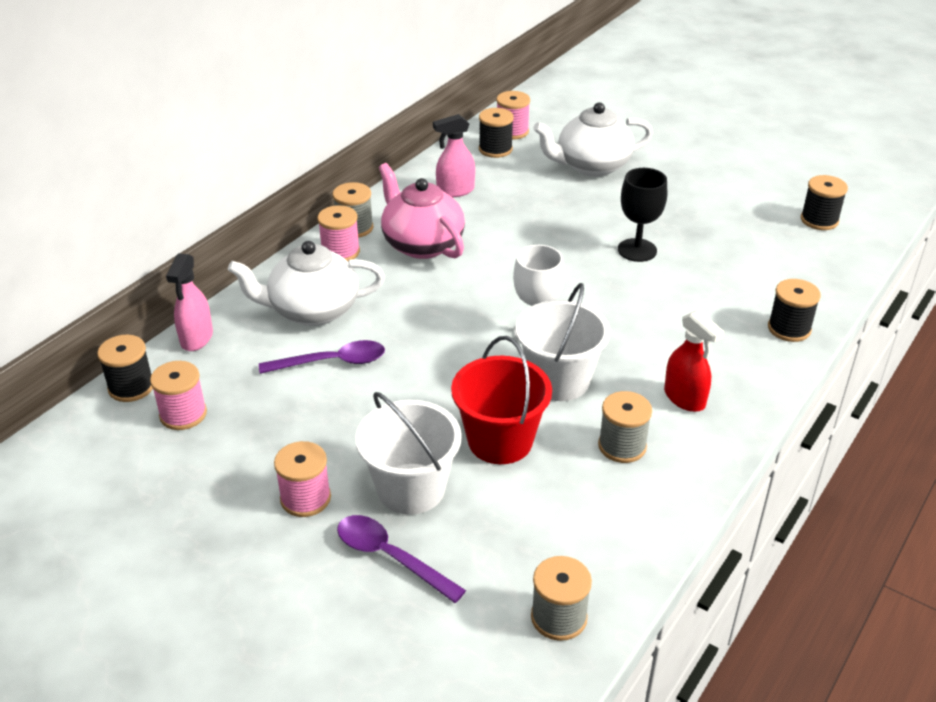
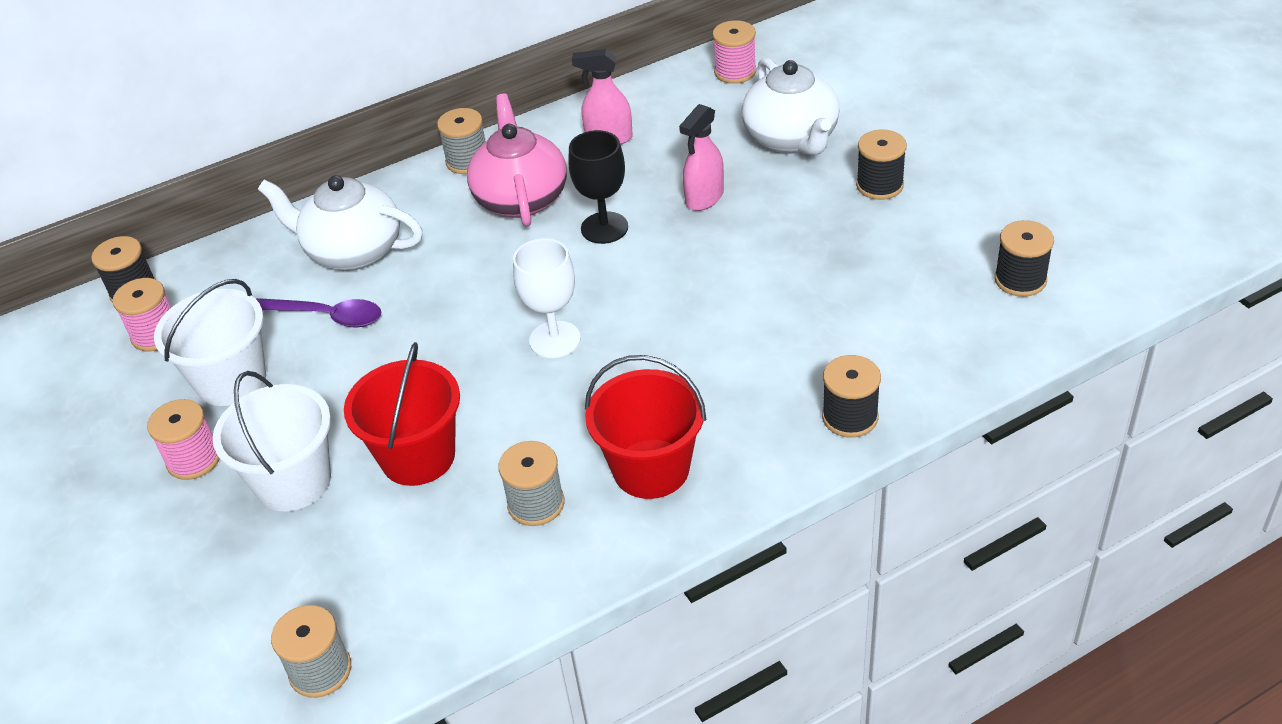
camera: 30 degrees right, 5 degrees up
pink spray bottle [166,253,213,351] -> pink spray bottle moved to [679,104,724,211]
pink spool [317,205,360,261] -> none
purple spoon [337,515,466,603] -> none
black spool [479,108,514,158] -> black spool moved to [856,129,907,200]
white bucket [516,283,610,401] -> white bucket moved to [154,279,266,406]
white teapot [533,102,653,177] -> white teapot turned 120 degrees counterclockwise [742,57,840,155]
black goblet [618,168,667,262] -> black goblet moved to [568,130,628,244]
red spray bottle [664,310,724,412] -> red bucket [585,355,706,499]

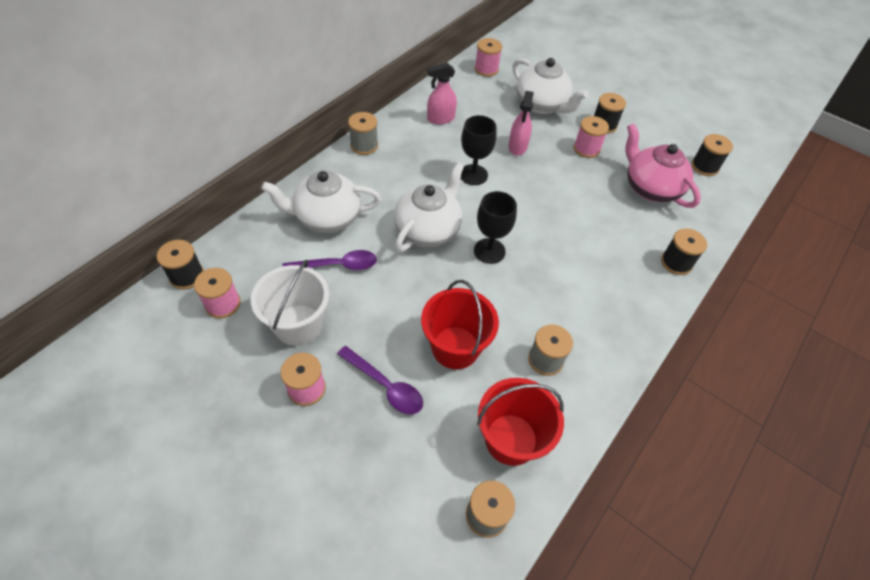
camera: 30 degrees left, 10 degrees up
white bucket [213,371,331,512] -> purple spoon [337,346,423,415]
pink teapot [467,94,567,226] -> pink teapot moved to [625,124,701,208]
white goblet [513,238,581,358] -> black goblet [474,191,517,264]
red bucket [585,355,706,499] -> red bucket moved to [477,378,564,466]
none -> white teapot [394,162,464,252]
none -> pink spool [574,116,609,158]

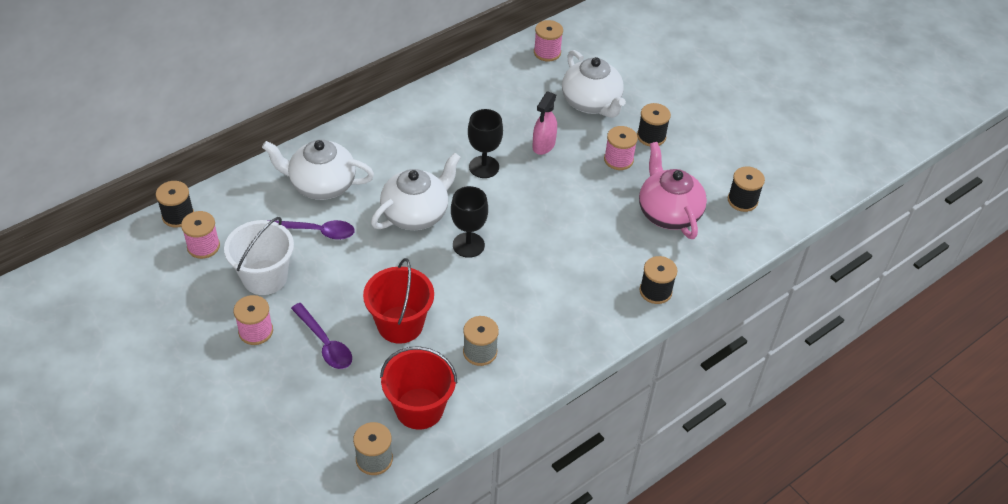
camera: 15 degrees right, 5 degrees down
grey spool [348,112,378,155] -> none
pink spray bottle [427,63,457,124] -> none

